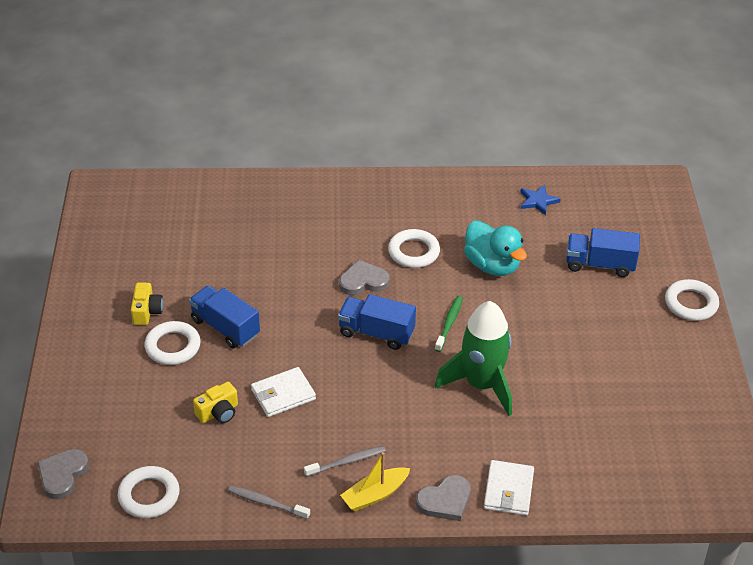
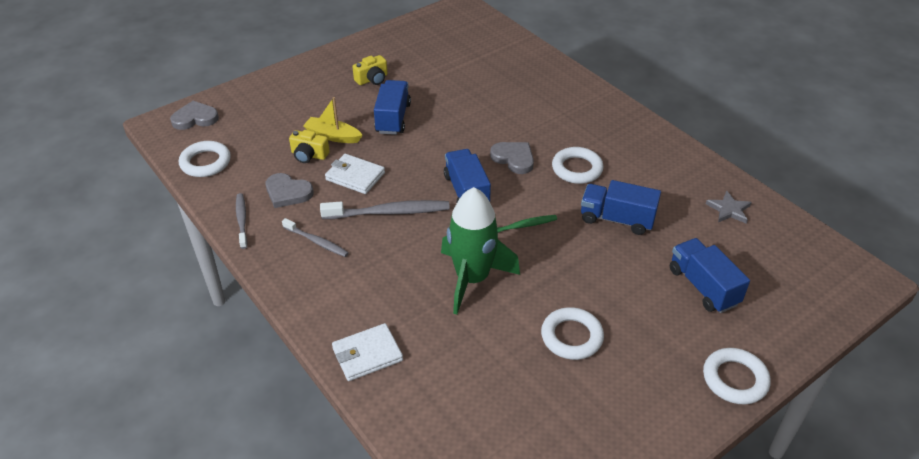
camera: 55 degrees right, 0 degrees up
white ring [144,321,201,365] -> white ring moved to [541,307,604,360]
yellow boat [340,452,411,511] -> yellow boat moved to [303,97,363,143]
grey heart [416,475,471,521] -> grey heart moved to [266,173,314,208]
turquoise duck [464,220,527,276] -> blue truck [581,180,661,235]
blue star [521,185,561,216] -> grey star [706,190,752,224]
none -> grey toothbrush [320,200,450,219]

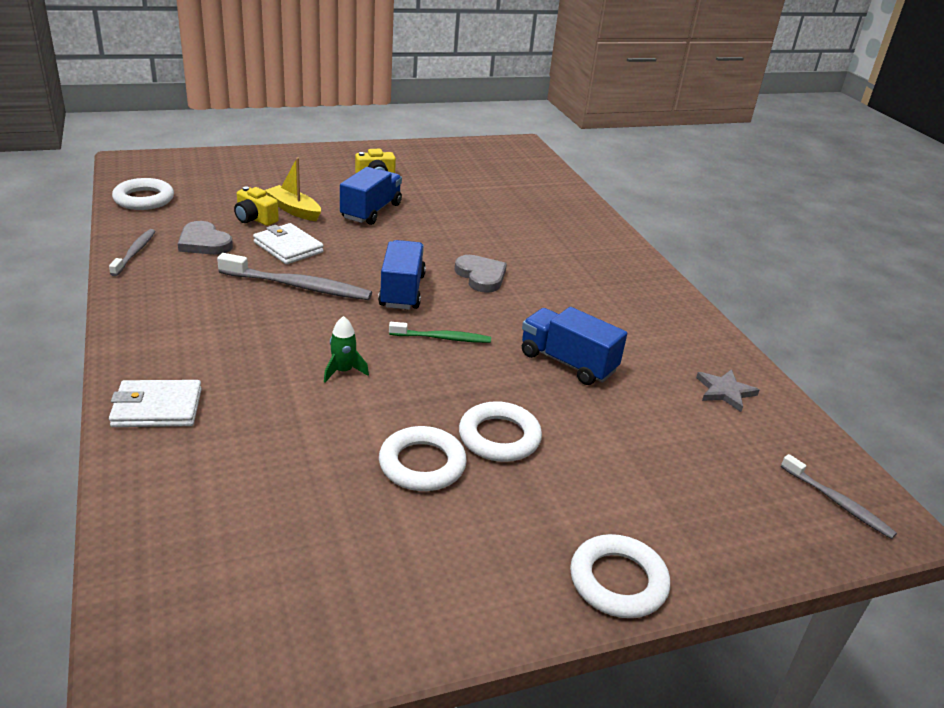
camera: 15 degrees right, 10 degrees down
grey heart [170,101,219,130] -> none
grey toothbrush [282,218,349,257] -> grey toothbrush moved to [781,454,897,539]
green rocket [441,187,520,315] -> green rocket [324,316,369,383], size x0.41
white ring [552,147,603,184] -> white ring moved to [459,401,542,462]
blue truck [670,238,750,313] -> none

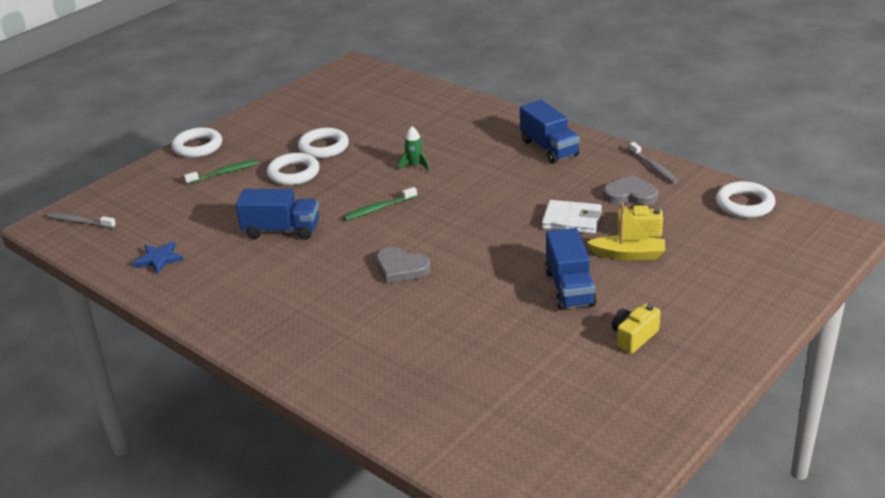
camera: 155 degrees right, 0 degrees up
white wallet [109,380,202,427] -> none
grey toothbrush [217,253,372,300] -> none
blue truck [378,240,426,310] -> blue truck moved to [520,100,580,164]
grey star [696,369,760,412] -> blue star [133,241,184,274]
none -> green toothbrush [184,160,258,184]

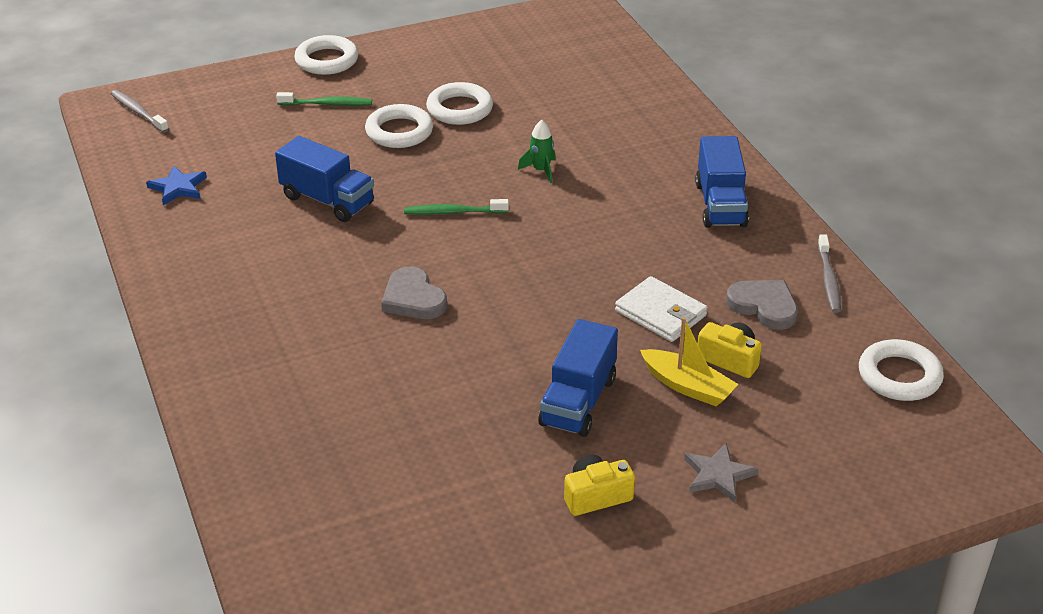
camera: 25 degrees right, 5 degrees up
none -> grey star [684,443,758,502]

